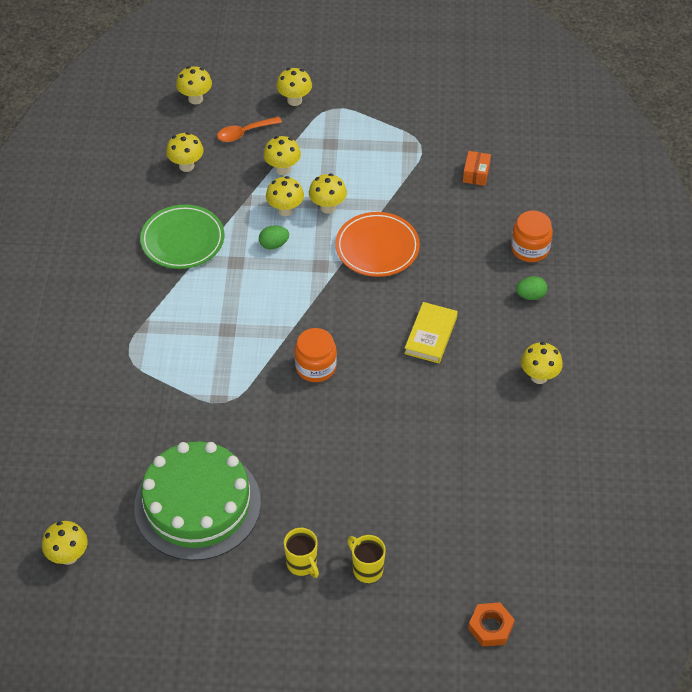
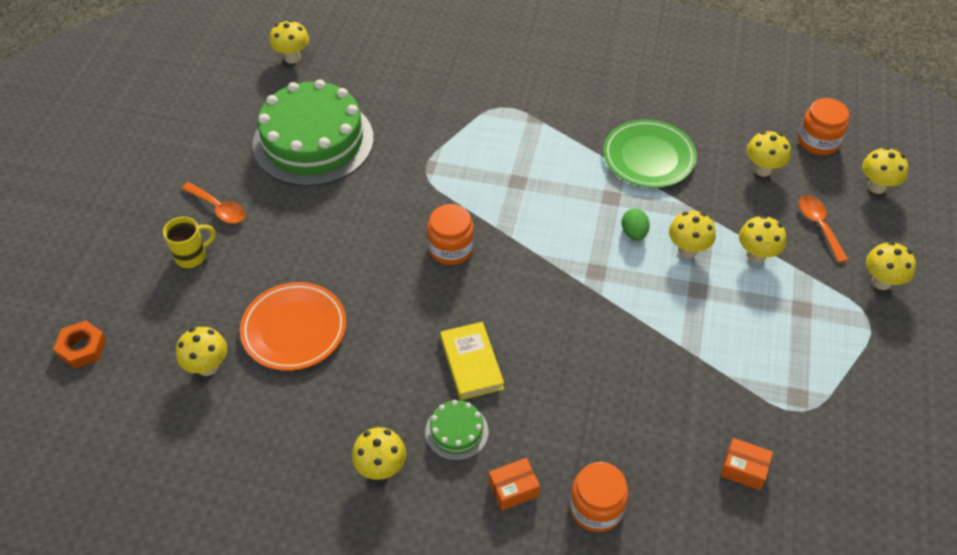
camera: 100 degrees right, 0 degrees up
yellow mug [284,528,319,578] -> orange spoon [181,182,246,223]
yellow mushroom [309,173,347,213] -> yellow mushroom moved to [176,327,227,376]
orange plate [335,212,420,277] -> orange plate moved to [240,282,347,371]
yellow book [404,302,458,363] -> yellow book turned 45 degrees clockwise [440,322,504,400]
green egg [516,276,548,300] -> orange box [489,458,540,511]
none -> green cake [425,400,488,461]
none -> orange jar [798,98,849,155]

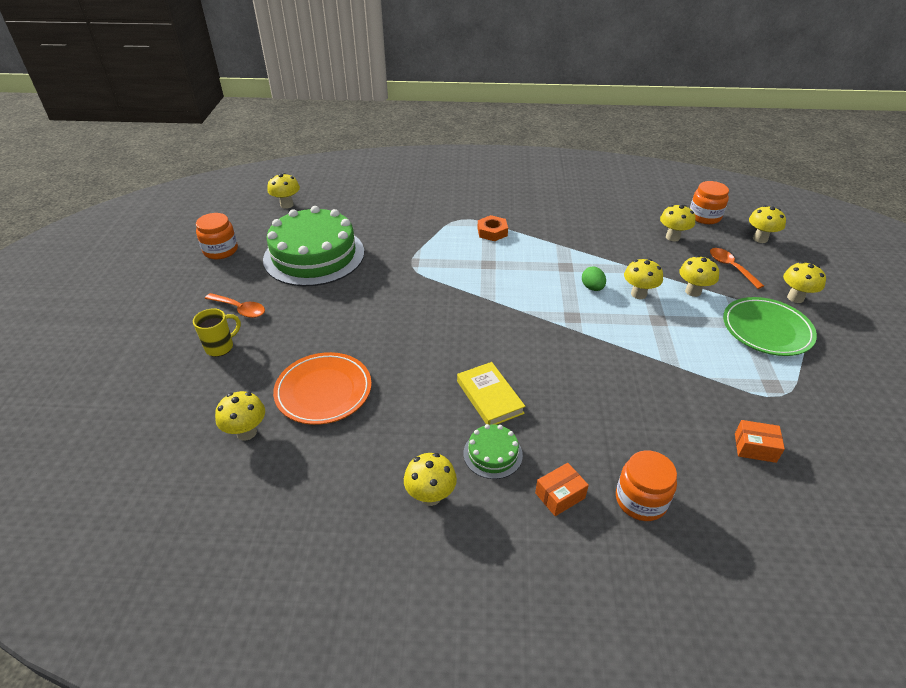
camera: 10 degrees left, 10 degrees down
orange nut [53,320,107,369] -> orange nut moved to [477,215,508,241]
orange jar [427,204,474,265] -> orange jar moved to [196,213,238,259]
green plate [603,119,697,188] -> green plate moved to [723,297,817,356]

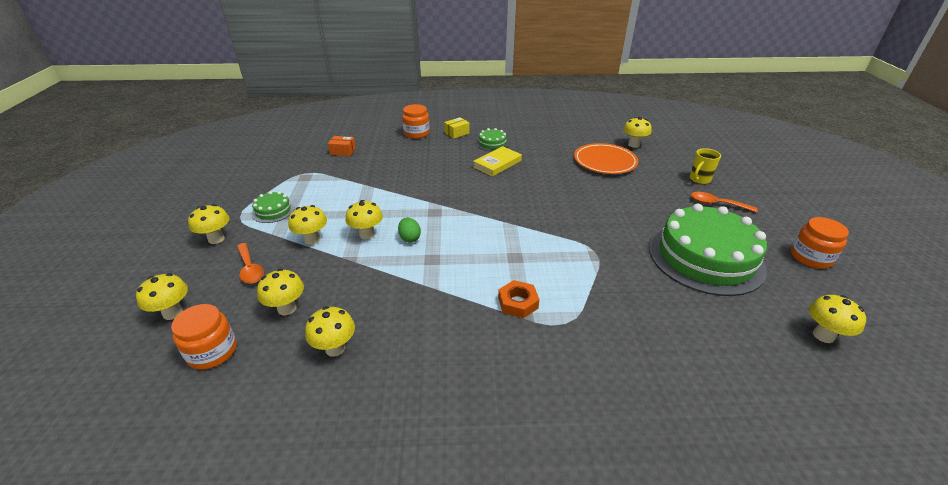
camera: 175 degrees right, 5 degrees down
yellow mushroom [404,453,457,506] -> yellow mushroom moved to [305,306,355,357]
yellow book [457,362,526,425] -> yellow book turned 75 degrees clockwise [473,146,522,177]
orange box [535,463,589,516] -> yellow box [444,117,470,139]
green plate [723,297,817,356] -> green cake [252,191,295,223]

